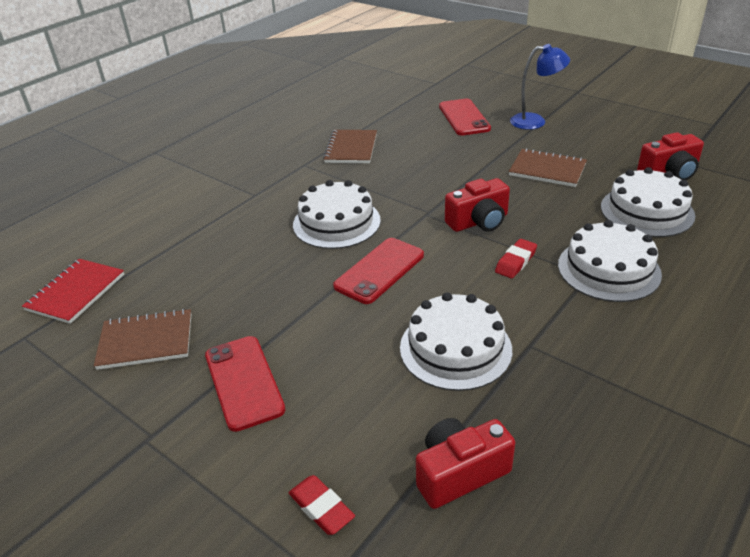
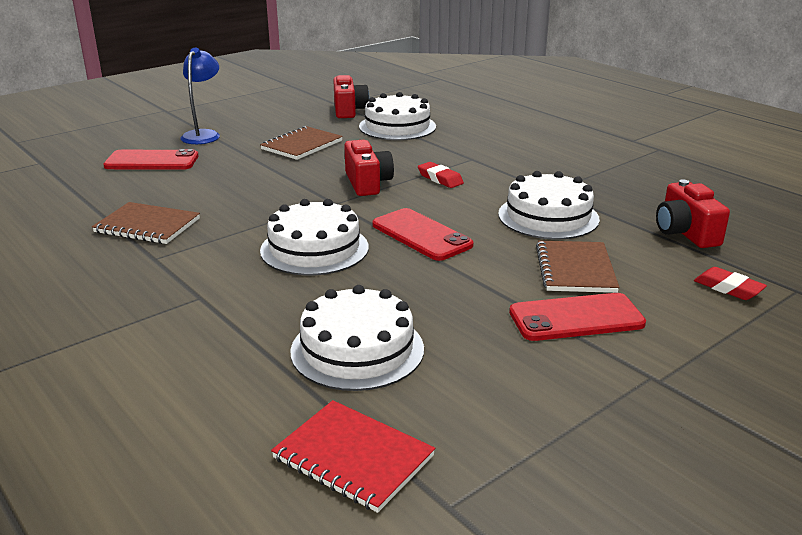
camera: 80 degrees left, 10 degrees down
brown notebook [94,309,191,370] -> brown notebook moved to [536,240,619,293]
red eraser [289,475,355,535] -> red eraser turned 75 degrees clockwise [694,267,767,300]
white cake [558,220,662,302] -> white cake moved to [290,285,424,391]

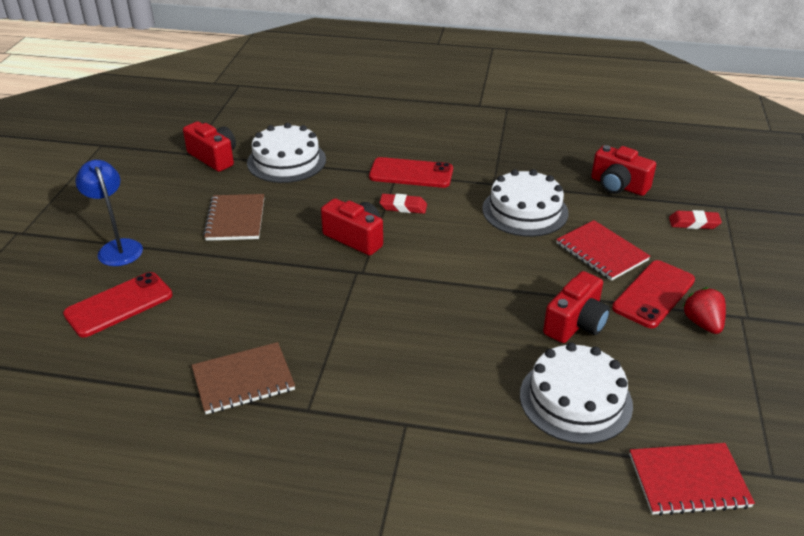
camera: 40 degrees left, 10 degrees up
white cake [260,199,369,276] -> none
red phone [372,208,474,261] -> red phone moved to [369,157,453,188]
brown notebook [536,240,619,293] -> red notebook [556,220,650,281]
none -> red camera [543,271,610,343]
none -> red strawberry [682,287,726,334]

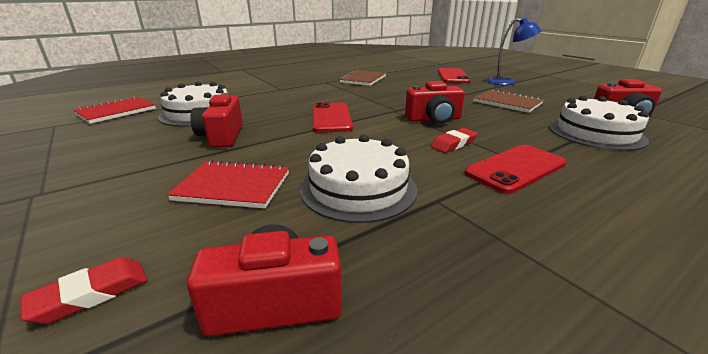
camera: 135 degrees right, 10 degrees down
red phone [612,260,695,328] -> red phone moved to [313,102,353,133]
red strawberry [682,287,726,334] -> none

